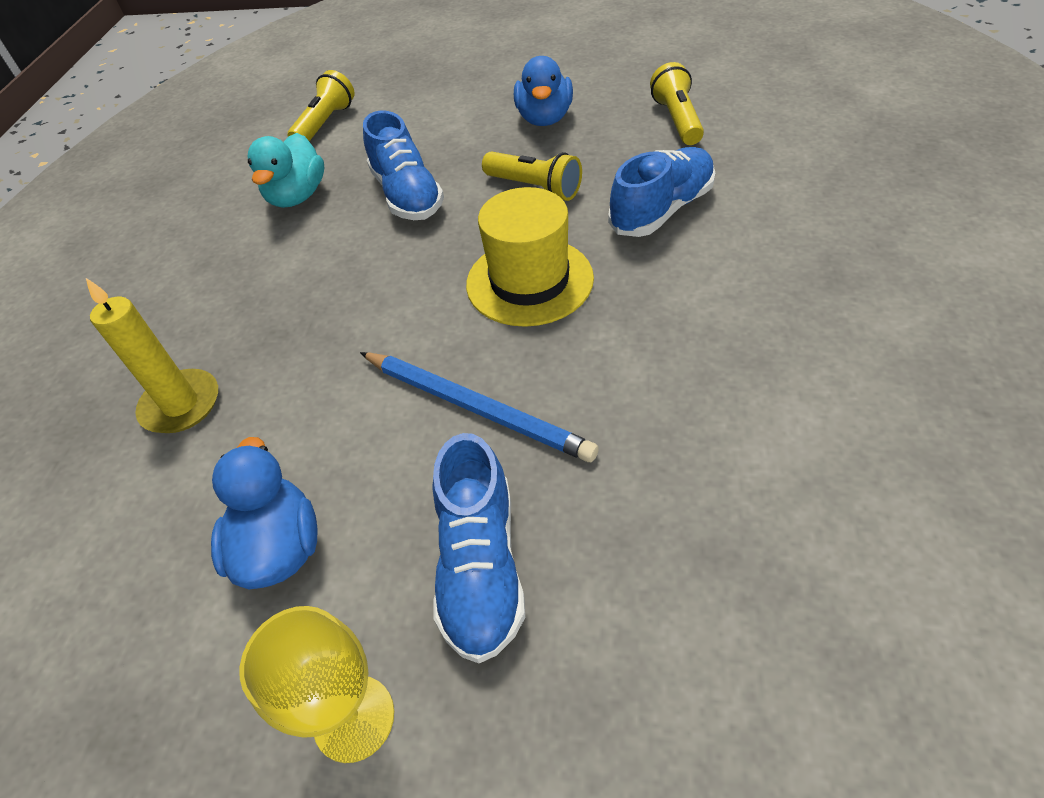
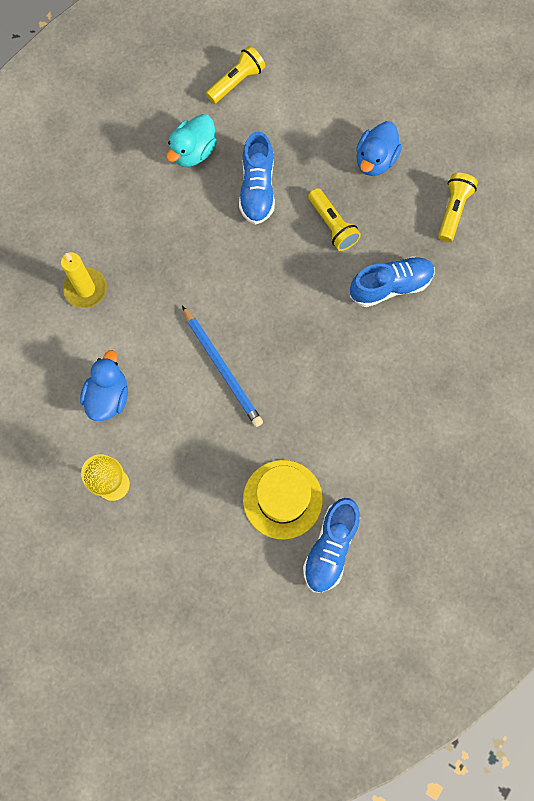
camera: 20 degrees right, 25 degrees up
blue shoe [433,433,525,663] -> blue shoe moved to [303,498,360,593]
yellow hat [466,187,594,327] -> yellow hat moved to [243,460,323,540]

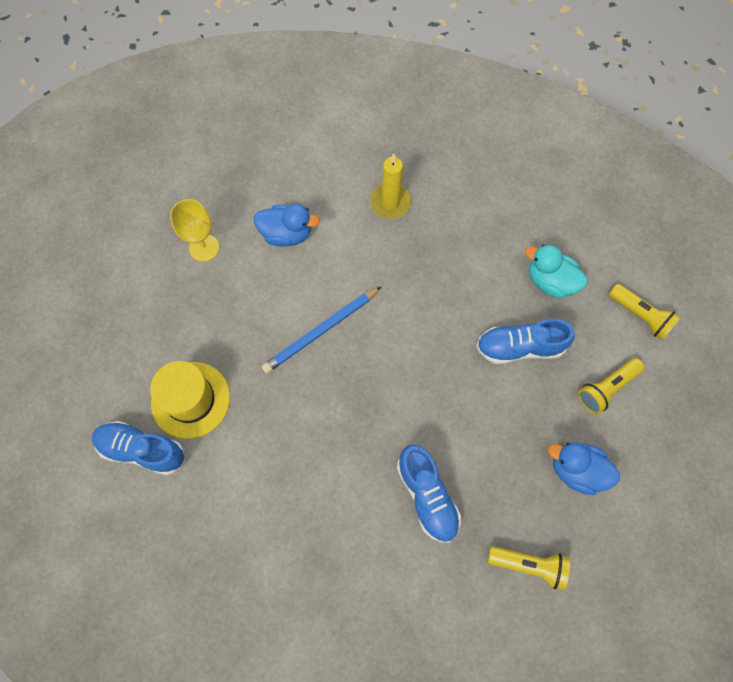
camera: 85 degrees right, 5 degrees down
yellow flashlight [308,188,361,251] -> yellow flashlight moved to [578,358,644,414]

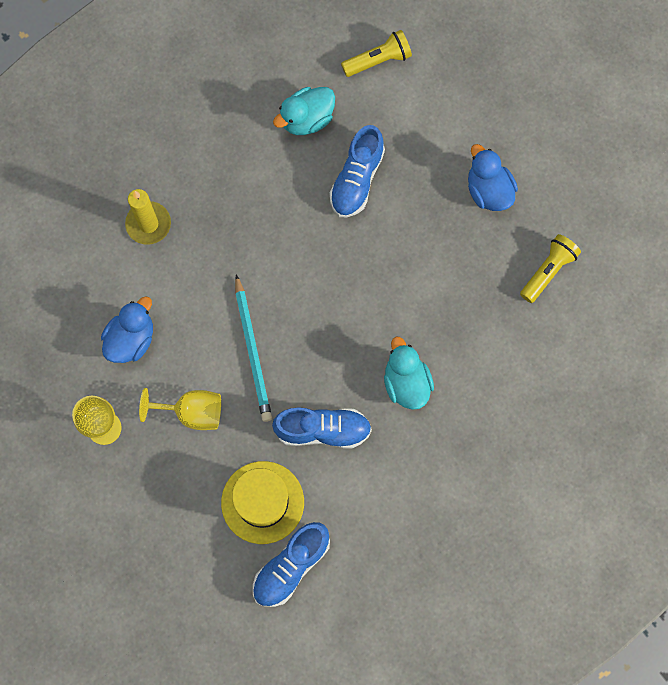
camera: 65 degrees left, 5 degrees up
blue pencil [262,287,381,373] -> turquoise pencil [235,274,272,422]
blue shoe [397,445,461,543] -> blue shoe moved to [272,407,372,448]
blue duck [548,442,620,495] -> blue duck turned 105 degrees clockwise [468,144,518,211]
yellow flashlight [578,358,644,414] -> none
none -> yellow goblet [139,388,221,430]
none -> turquoise duck [384,337,434,410]

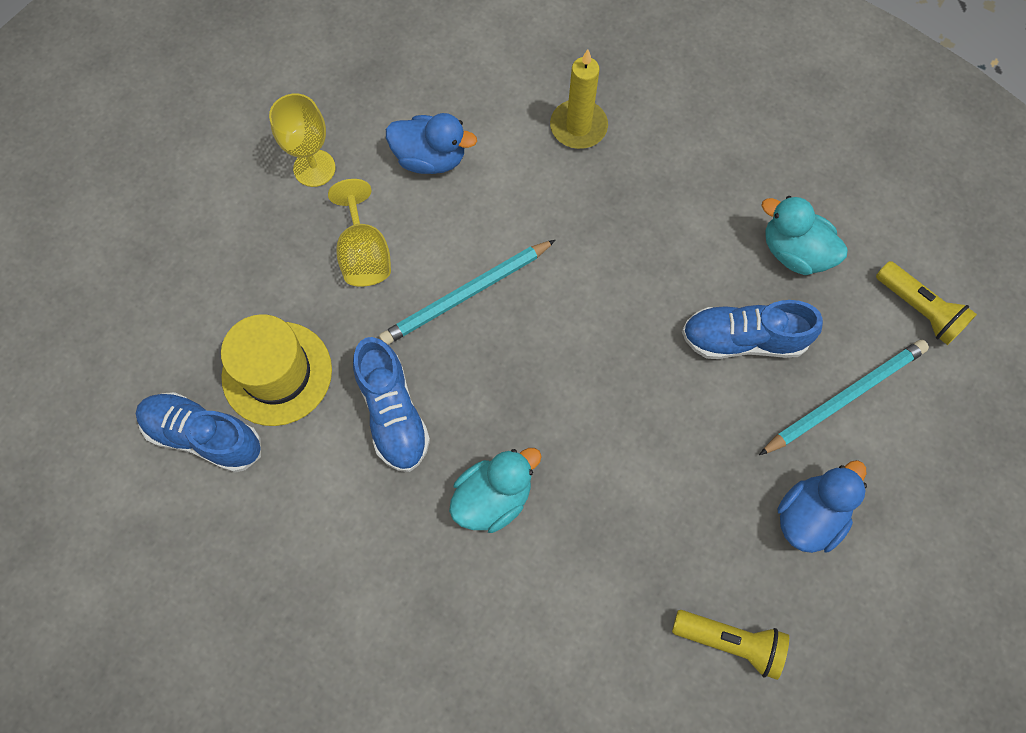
camera: 70 degrees right, 5 degrees down
none -> turquoise pencil [759,340,929,455]

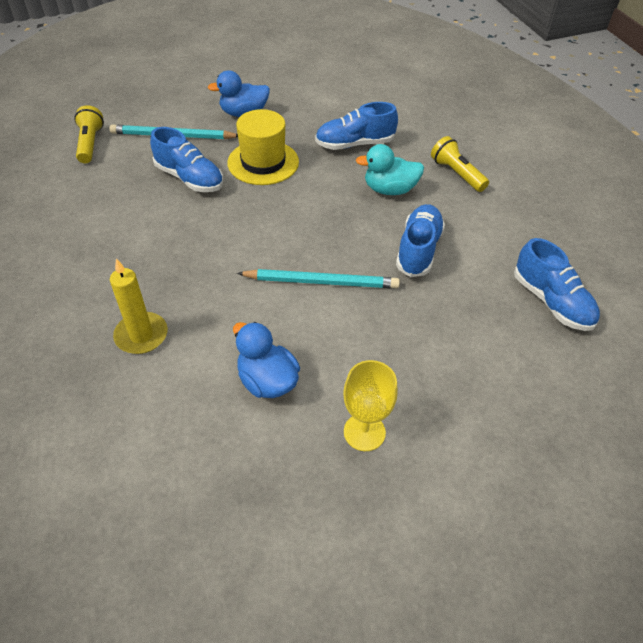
camera: 145 degrees left, 20 degrees down
yellow hat [221,314,332,426] -> yellow hat moved to [227,109,299,185]
yellow goblet [328,179,391,287] -> none
yellow flashlight [672,610,789,680] -> yellow flashlight moved to [431,136,489,192]
turquoise duck [761,196,848,275] -> none
none -> blue shoe [315,102,398,150]

